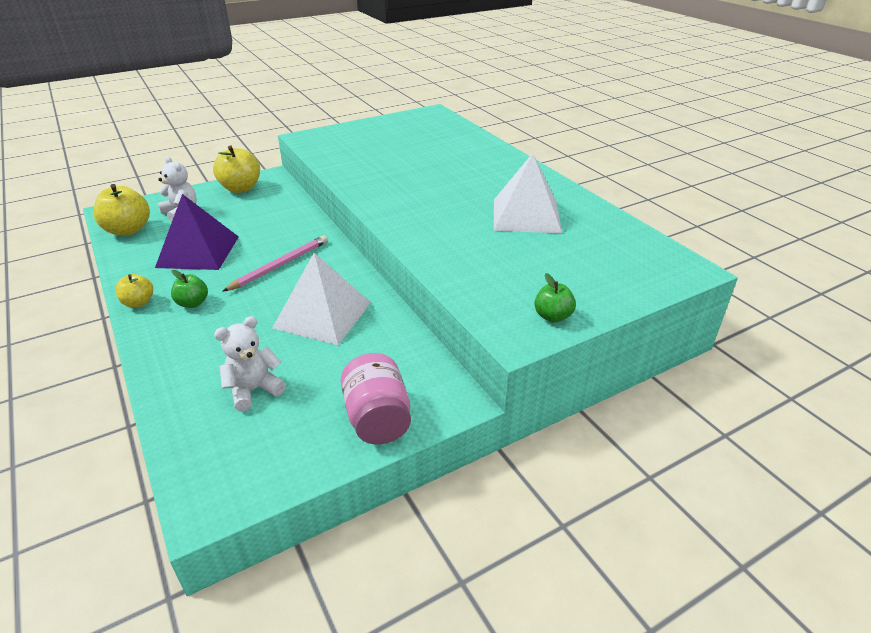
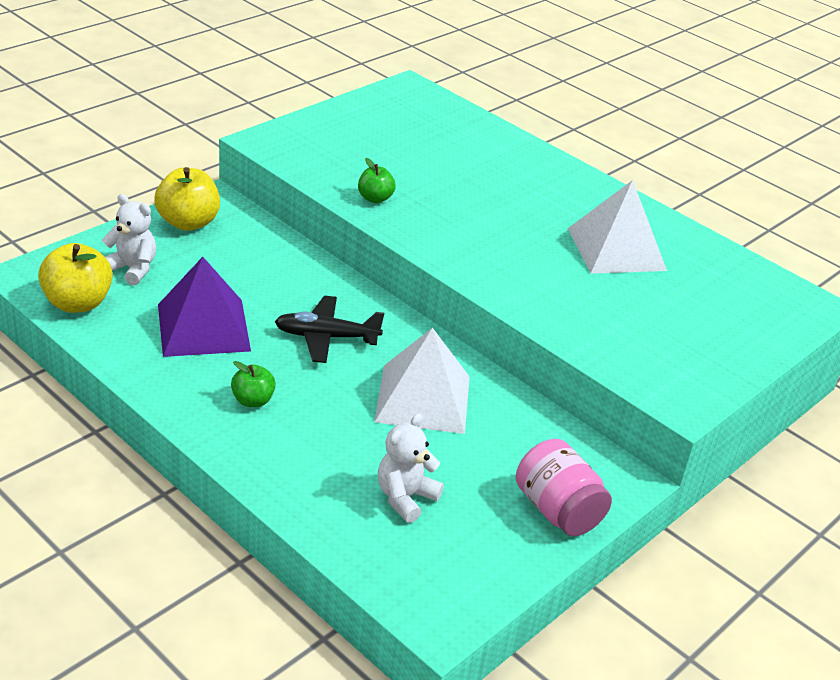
camera: 20 degrees left, 0 degrees up
yellow apple [116,274,153,308] -> none
pink pencil [222,235,328,292] -> black plane [275,296,384,363]
green apple [535,273,576,323] -> green apple moved to [358,158,396,203]

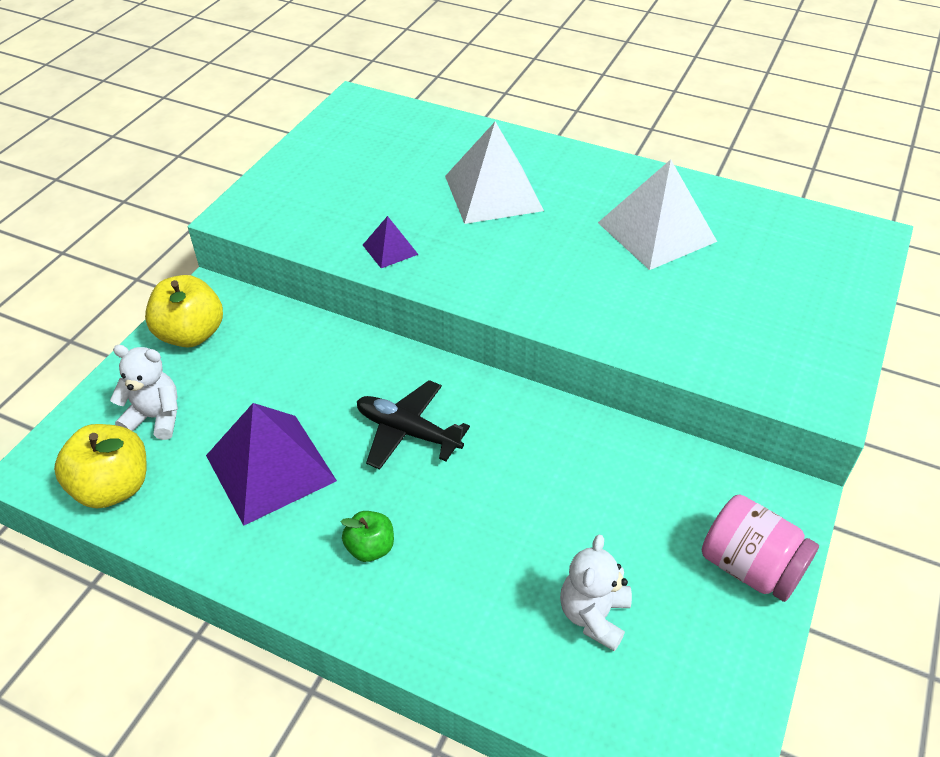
camera: 15 degrees left, 10 degrees up
black plane [275,296,384,363] -> black plane turned 45 degrees clockwise [357,380,470,470]
green apple [358,158,396,203] -> purple pyramid [363,216,419,268]
white pyramid [374,328,470,434] -> white pyramid moved to [445,122,544,224]

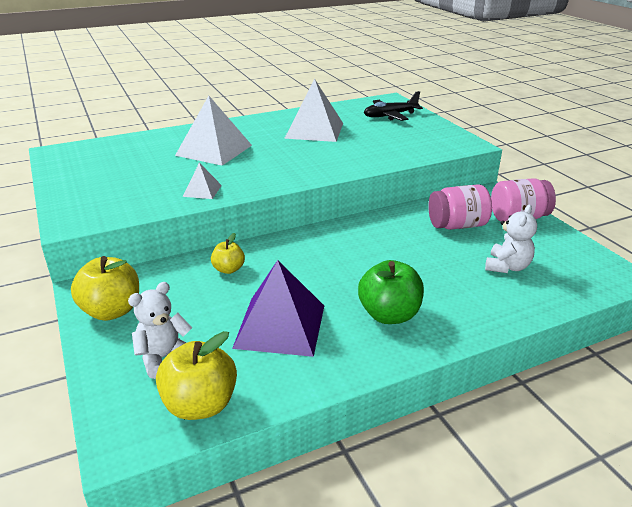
camera: 50 degrees left, 15 degrees down
green apple [341,511,394,562] -> green apple [358,260,424,324], size x1.74
black plane [357,380,470,470] -> black plane moved to [364,91,423,121]
purple pyramid [363,216,419,268] -> white pyramid [183,163,222,199]
white teddy bear [560,535,632,651] -> white teddy bear turned 120 degrees counterclockwise [485,205,537,273]
none -> yellow apple [211,233,245,274]
none -> pink jar [428,184,492,230]

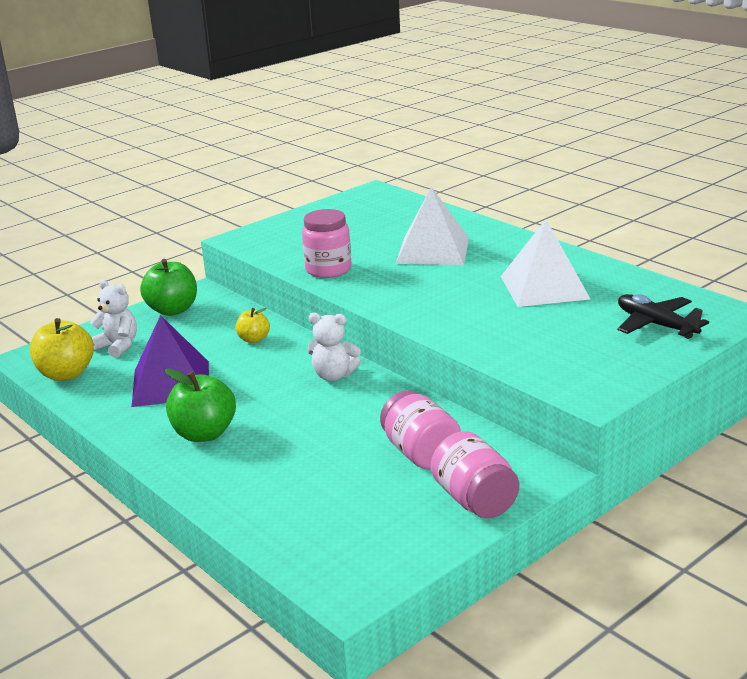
camera: 75 degrees right, 5 degrees down
yellow apple [71,256,139,321] -> green apple [140,259,197,316]
white pyramid [183,163,222,199] -> pink jar [302,209,352,278]
white teddy bear [485,205,537,273] -> white teddy bear moved to [307,313,361,381]

